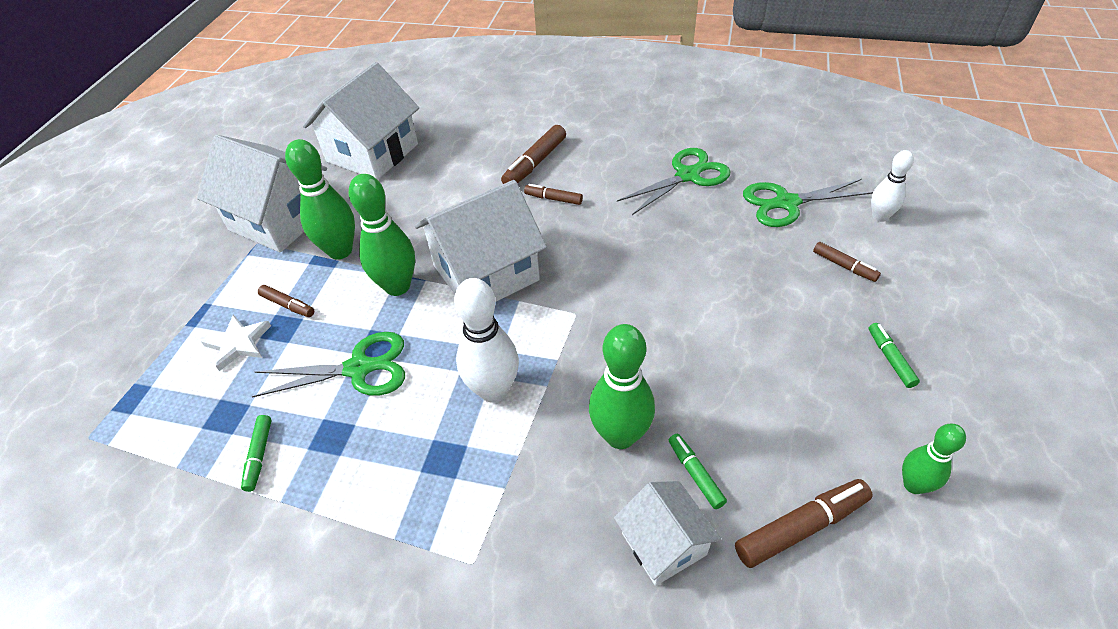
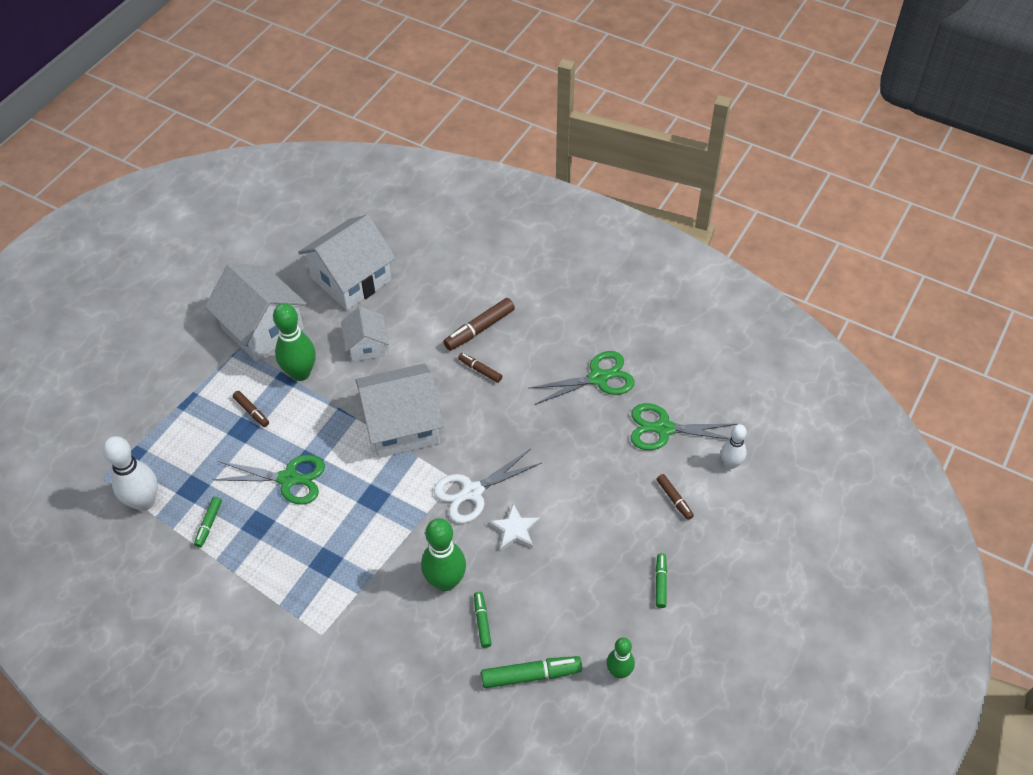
camera: 15 degrees right, 5 degrees up
white star [201,315,271,371] -> white star moved to [488,504,540,550]
green bowling pin [349,174,415,296] -> none
white bowling pin [454,278,519,403] -> white bowling pin moved to [103,436,158,511]
white house [614,481,721,586] -> white house moved to [341,306,388,362]
brown marker [735,479,873,568] -> green marker [481,656,582,688]
none -> white scissors [434,449,542,523]

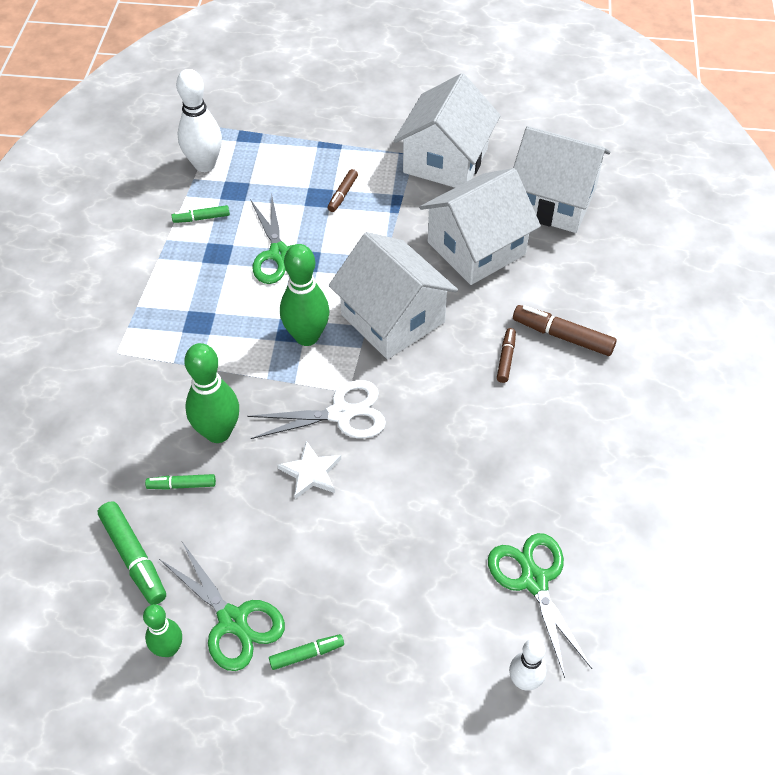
camera: 65 degrees right, 0 degrees up
green bowling pin [273,303,316,381] -> green bowling pin moved to [280,244,330,346]
white house [341,306,388,362] -> white house [419,168,541,285], size x1.78
white scissors [434,449,542,523] -> white scissors turned 135 degrees clockwise [247,380,386,439]
green marker [474,592,492,648] -> green marker turned 150 degrees counterclockwise [145,474,216,490]
green scissors [528,351,635,405] -> green scissors moved to [159,542,285,671]
brown marker [657,474,694,520] -> none

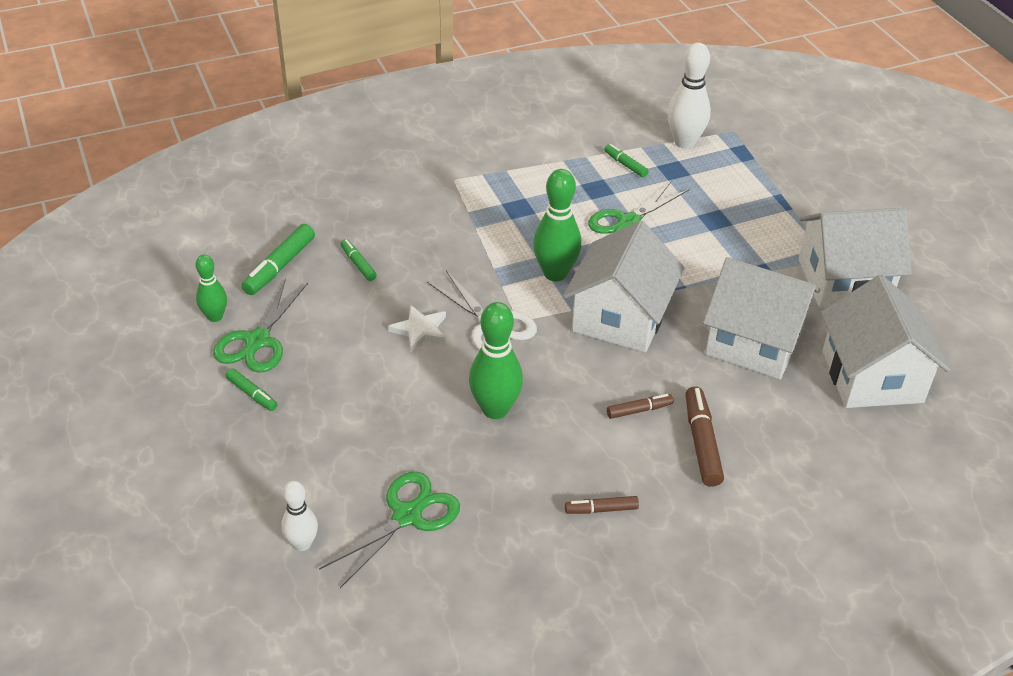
camera: 60 degrees right, 10 degrees down
green bowling pin [184,343,239,443] -> green bowling pin moved to [469,302,523,419]
brown marker [328,169,358,212] -> brown marker moved to [565,496,639,514]

